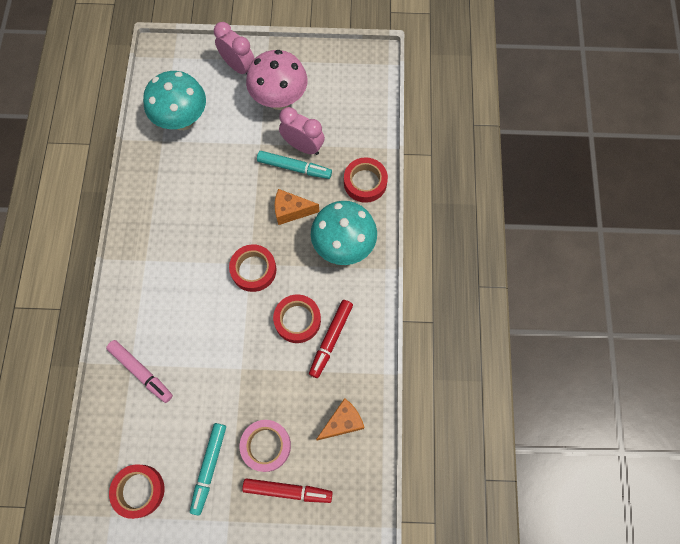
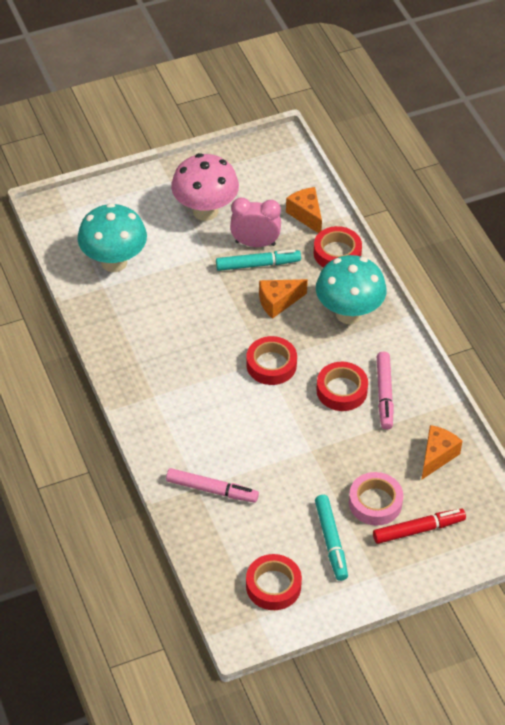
camera: 25 degrees left, 20 degrees down
pink clock [214,22,255,74] -> none
red marker [309,300,353,378] -> pink marker [377,351,394,430]
none -> orange cheese [286,187,322,233]

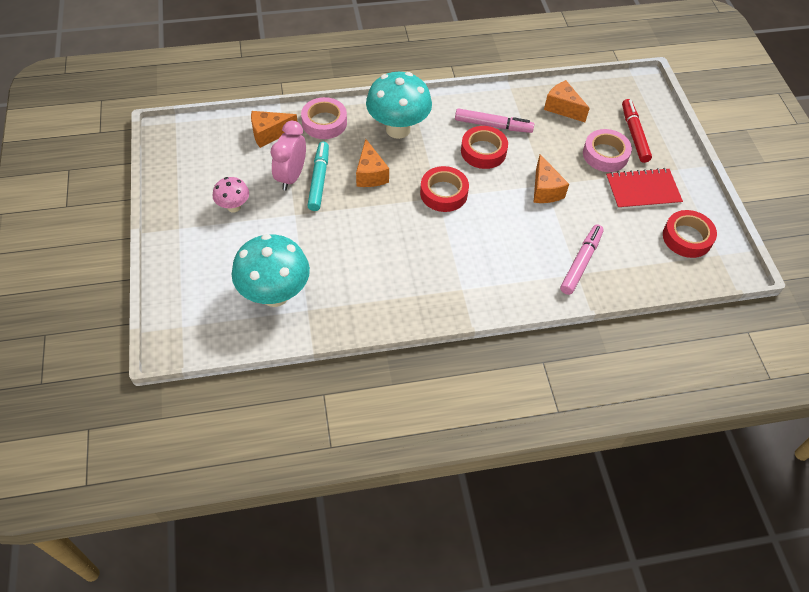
camera: 80 degrees left, 5 degrees up
pink mushroom [171,153,239,221] -> pink mushroom [212,177,249,212], size x0.52
red tape [314,226,362,268] -> pink tape [301,97,347,139]
turquoise marker [315,495,348,581] -> red notebook [606,168,683,209]
none -> orange cheese [533,154,569,203]

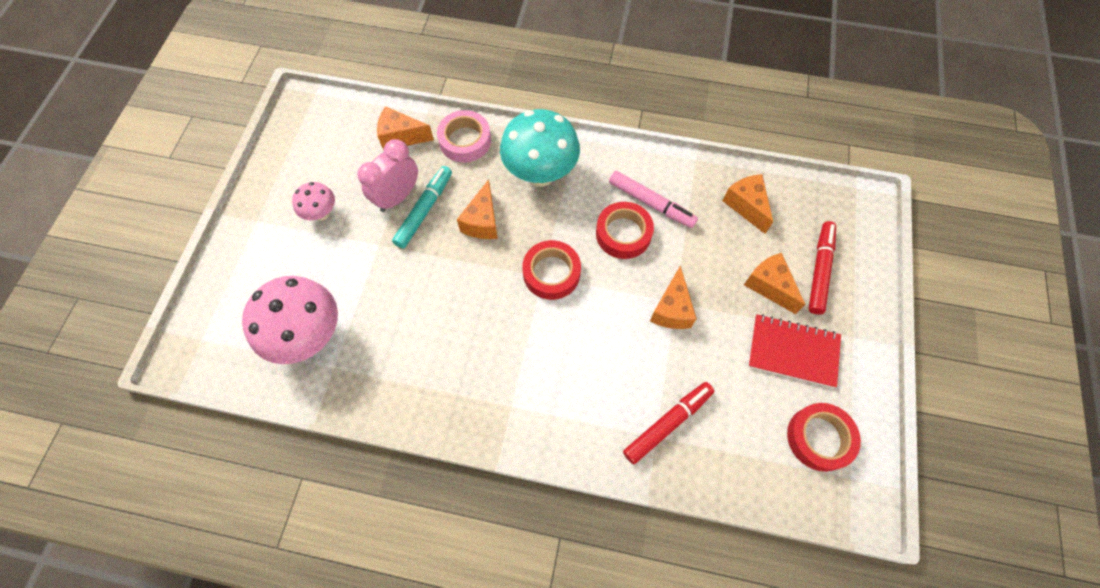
camera: 25 degrees right, 10 degrees up
turquoise mushroom [232,234,310,307] -> pink mushroom [242,276,338,364]
pink marker [560,225,604,295] -> red marker [623,382,714,464]
pink tape [583,129,632,172] -> orange cheese [744,253,805,314]

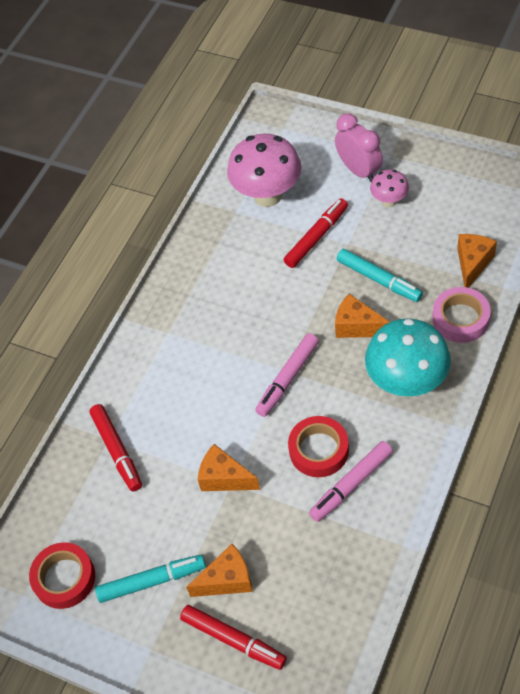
camera: 110 degrees right, 10 degrees down
pink clock [358,139,418,212] -> pink clock moved to [335,113,383,182]
red tape [522,240,581,300] -> pink marker [255,333,319,417]
orange cheese [723,174,773,234] -> none
red notebook [748,314,841,388] -> turquoise marker [95,555,206,603]
none -> red marker [284,198,348,268]

